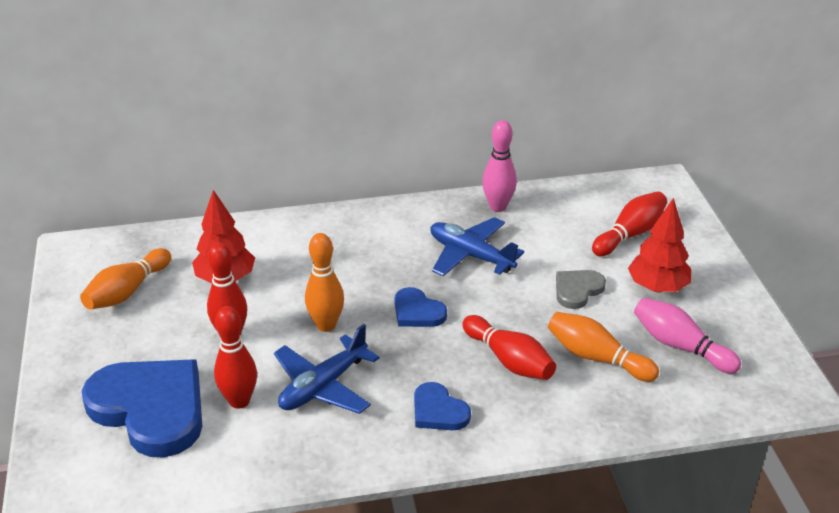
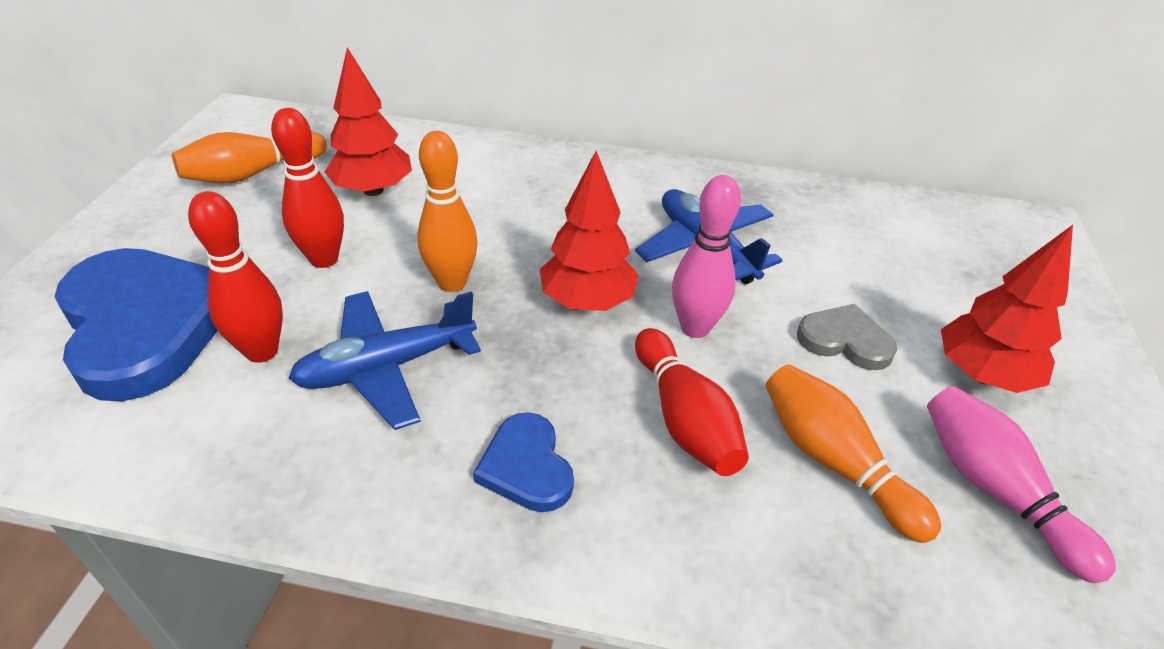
camera: 20 degrees right, 5 degrees up
blue heart [395,287,447,327] -> red tree [540,151,639,311]
pink bowling pin [482,120,517,212] -> pink bowling pin moved to [672,175,741,338]
grey heart [556,270,606,309] -> grey heart turned 45 degrees clockwise [797,304,897,370]
red bowling pin [592,191,667,256] -> none

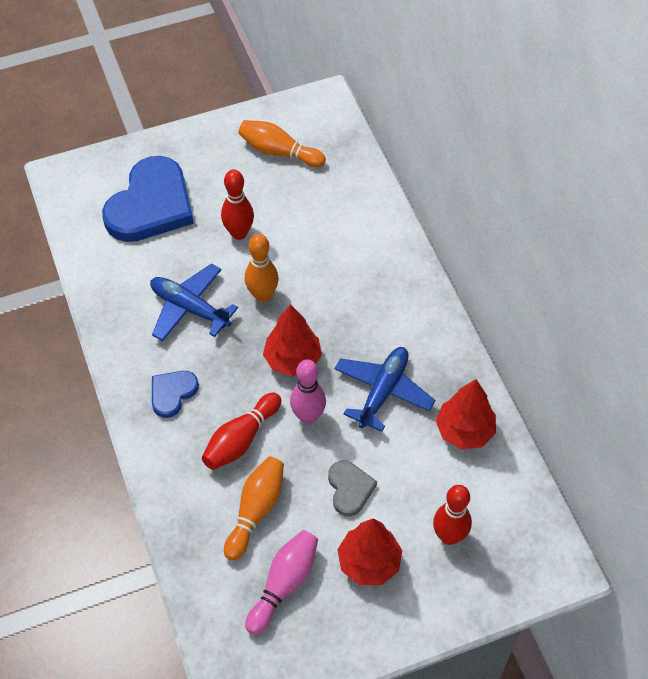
camera: 60 degrees right, 15 degrees up
red bowling pin [188,191,283,363] -> red bowling pin moved to [433,485,472,545]
red tree [325,47,412,196] -> red tree moved to [436,379,496,450]

